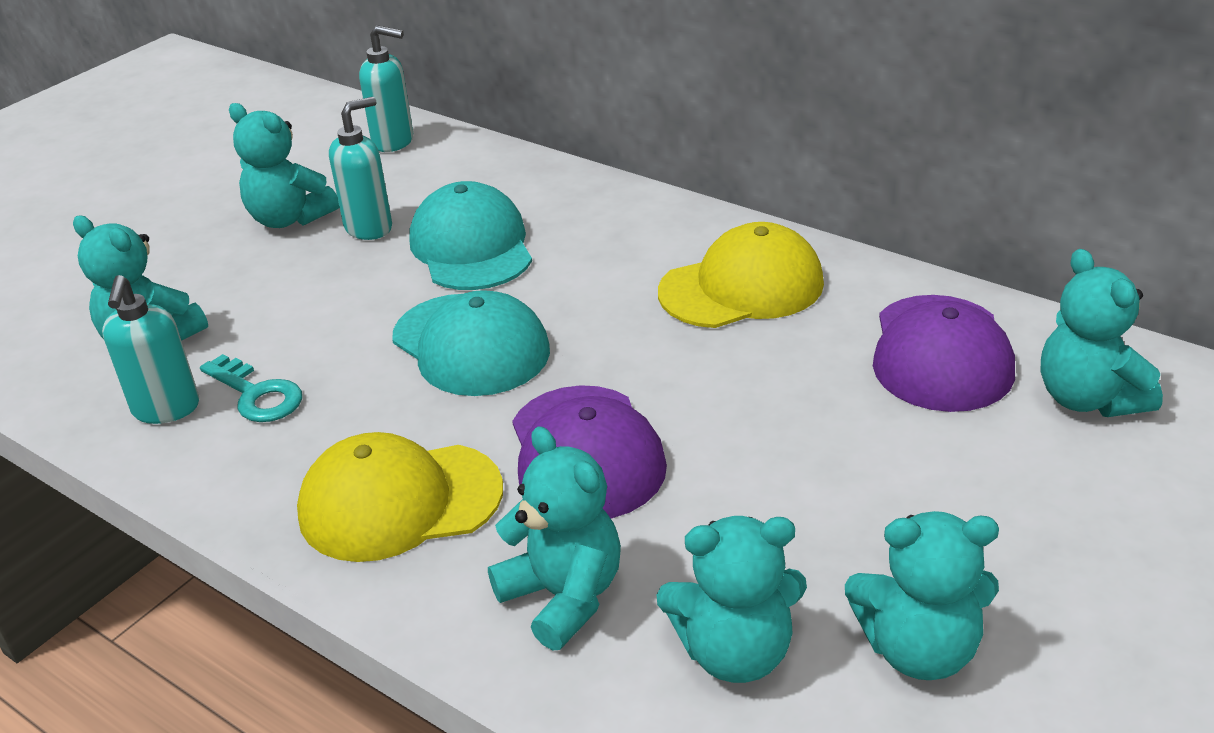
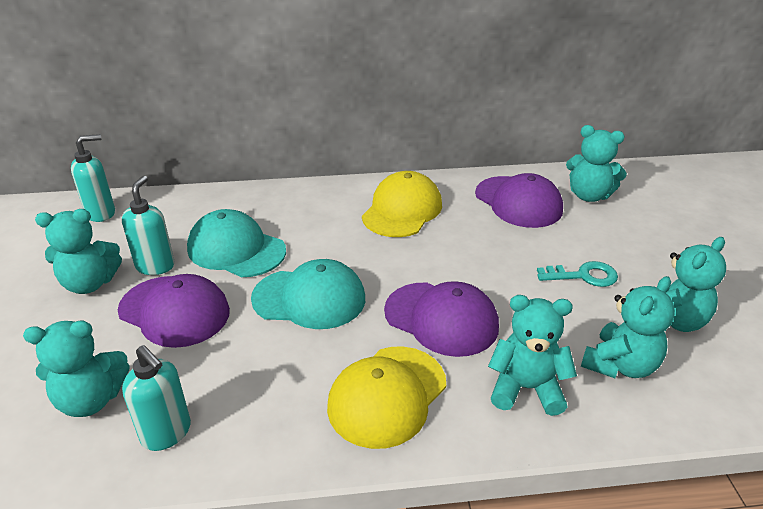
camera: 45 degrees left, 0 degrees up
turquoise key [200,354,302,422] -> turquoise key moved to [537,261,618,287]
none -> purple cap [118,274,230,348]

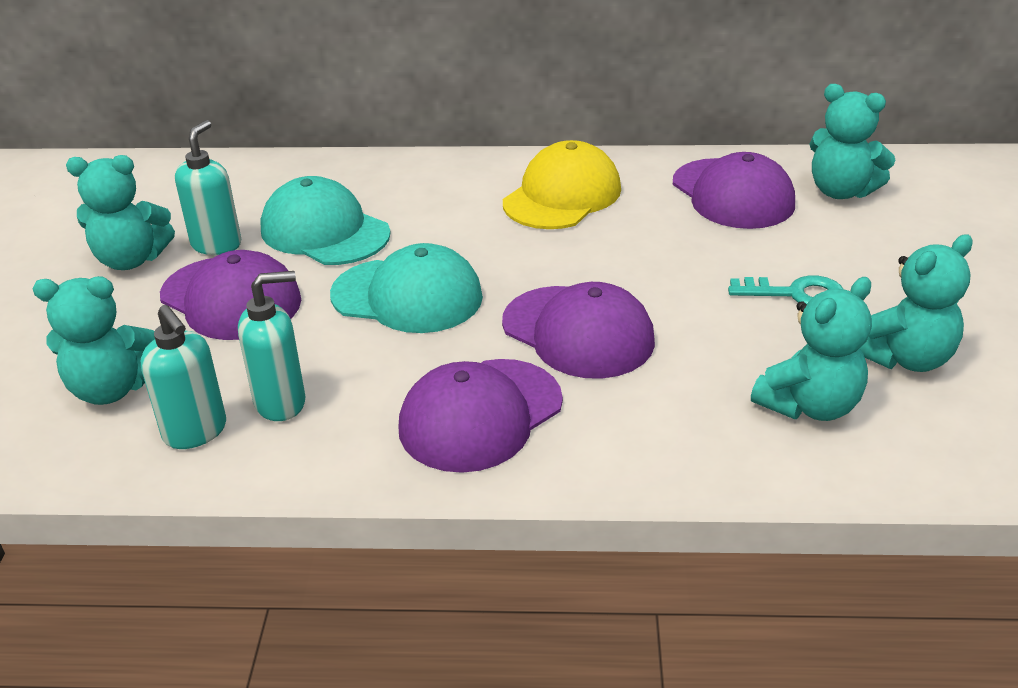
camera: 10 degrees right, 0 degrees up
turquoise soap dispenser [71,134,115,222] -> turquoise soap dispenser moved to [238,271,306,421]
yellow cap [327,346,446,449] -> purple cap [398,359,563,473]
turquoise teddy bear [488,295,577,416] -> none

